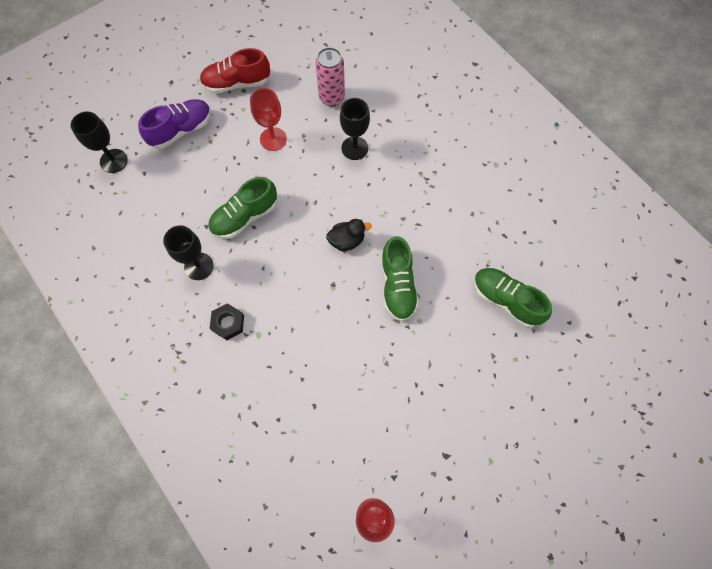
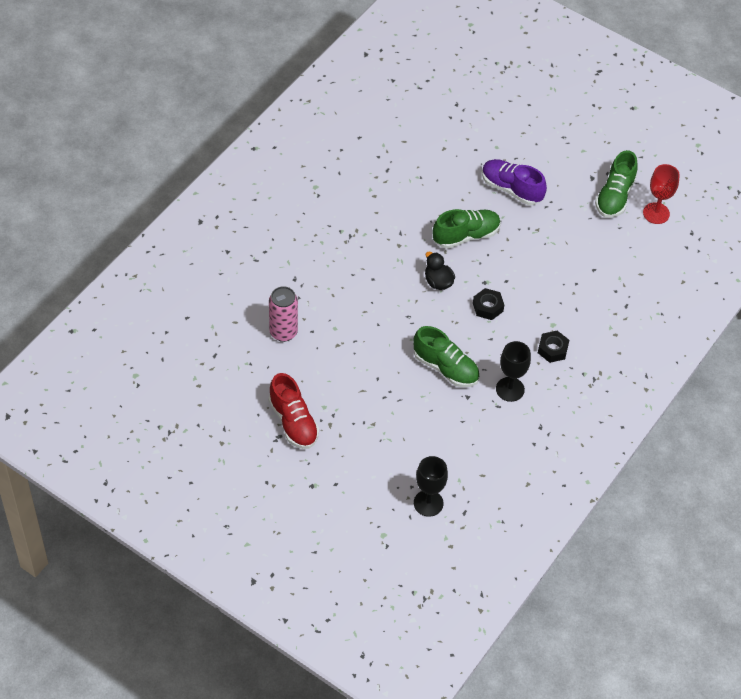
camera: 110 degrees left, 15 degrees down
purple shoe [138,99,211,149] -> purple shoe moved to [482,159,547,205]
red goblet [250,88,287,151] -> none
black goblet [340,98,370,160] -> none
green shoe [474,268,552,328] -> green shoe moved to [595,150,638,218]
none -> black nut [473,288,504,320]

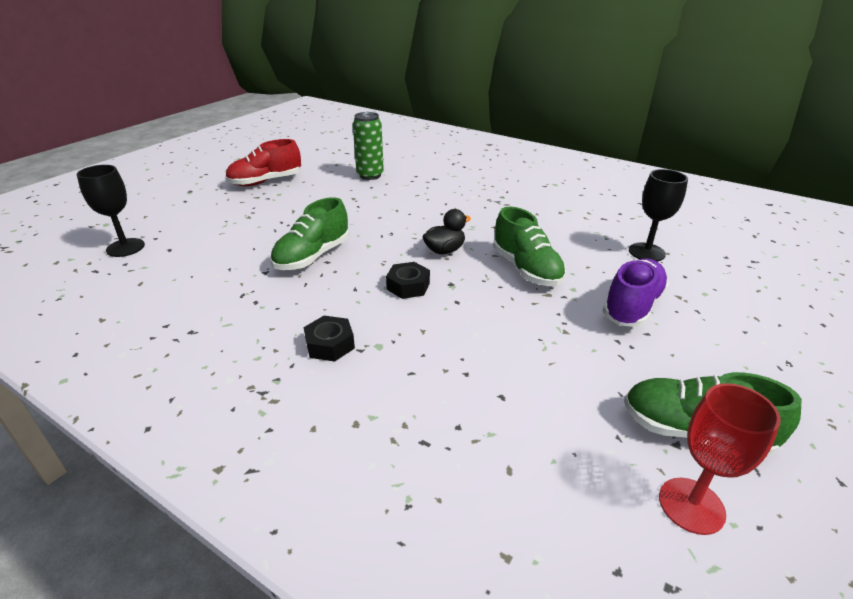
camera: 90 degrees right, 20 degrees down
pink can [269,286,298,342] -> green can [353,112,384,180]
black goblet [496,341,531,402] -> black goblet moved to [629,169,688,261]

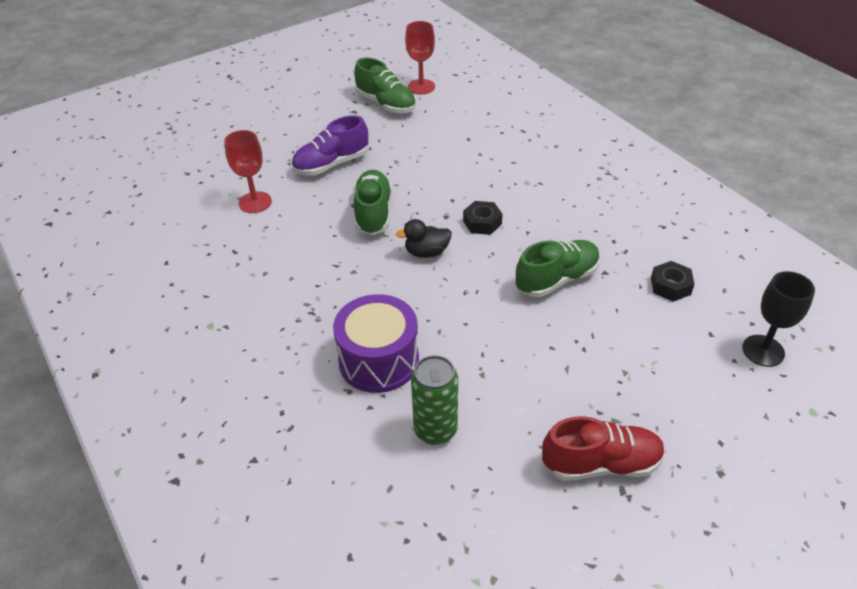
camera: 155 degrees left, 10 degrees up
black nut [304,316,355,362] -> black nut moved to [651,261,694,302]
black goblet [629,169,688,261] -> red goblet [224,130,272,213]
none -> purple drum [333,294,419,393]

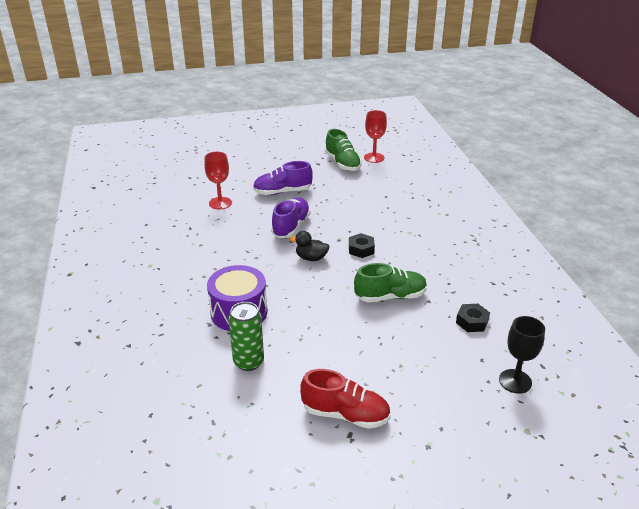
camera: 20 degrees right, 10 degrees down
green shoe [354,170,392,235] -> purple shoe [271,198,311,238]

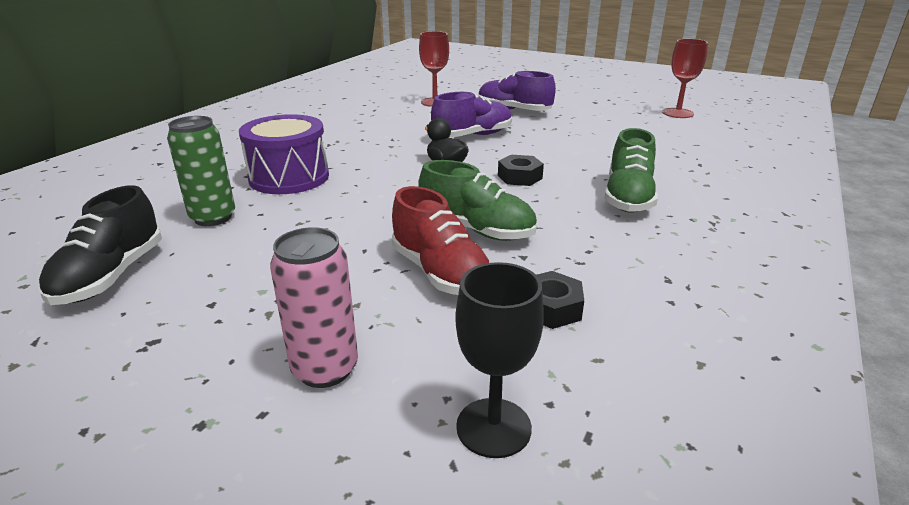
camera: 40 degrees right, 5 degrees down
red shoe [300,369,391,429] -> red shoe moved to [391,186,491,295]
green shoe [325,129,362,171] -> green shoe moved to [604,128,658,212]
none -> black shoe [39,185,162,305]
none -> pink can [270,227,358,388]

